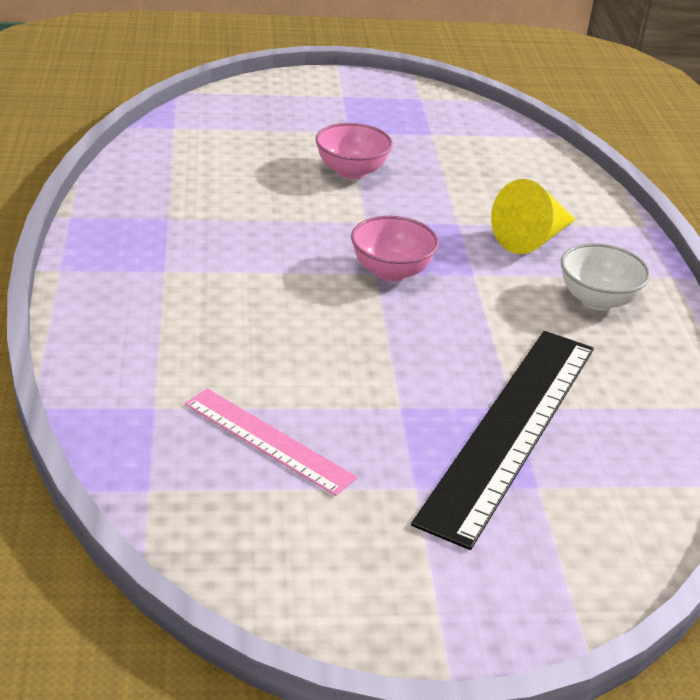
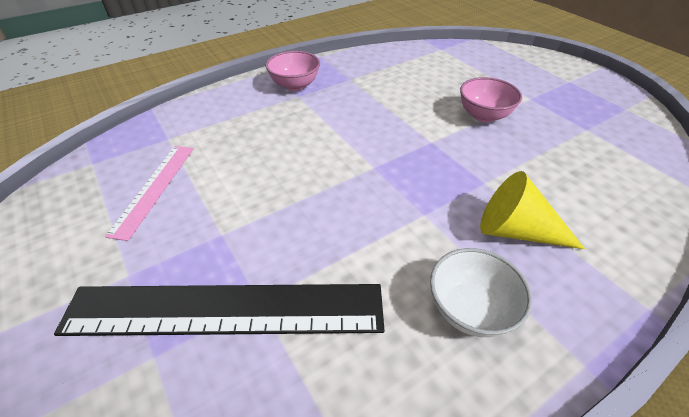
camera: 65 degrees right, 10 degrees up
pink bowl [351,216,439,282] -> pink bowl moved to [266,51,320,91]

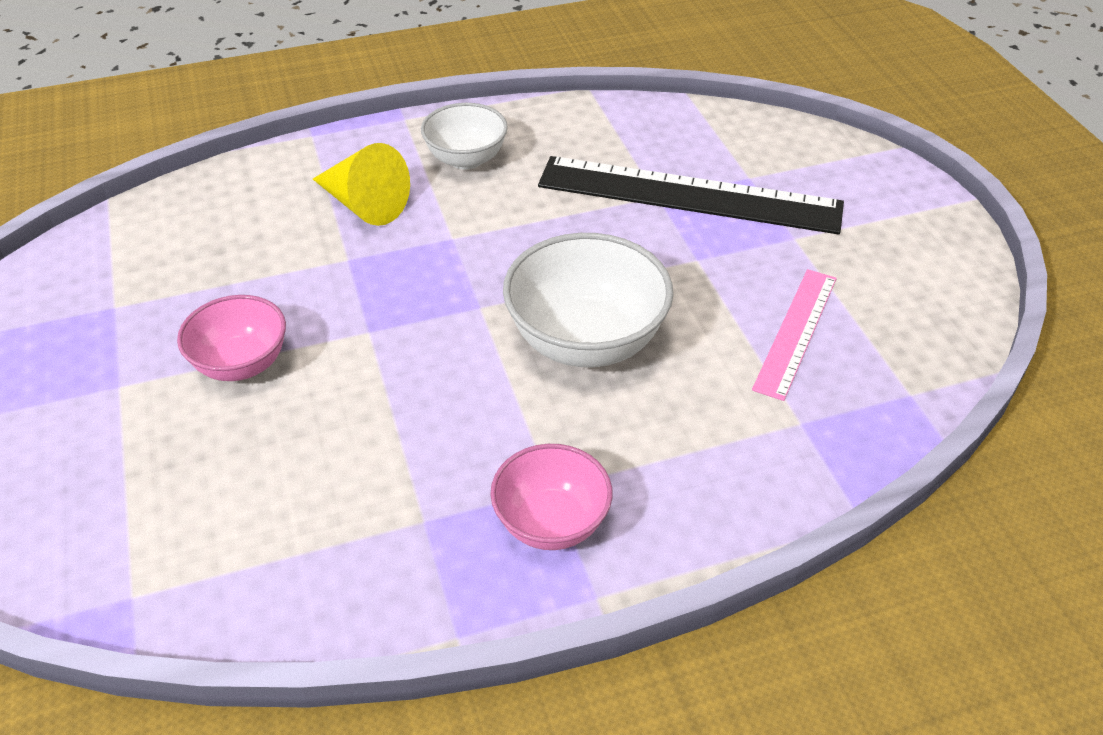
camera: 165 degrees left, 0 degrees up
none -> white bowl [503,233,673,367]

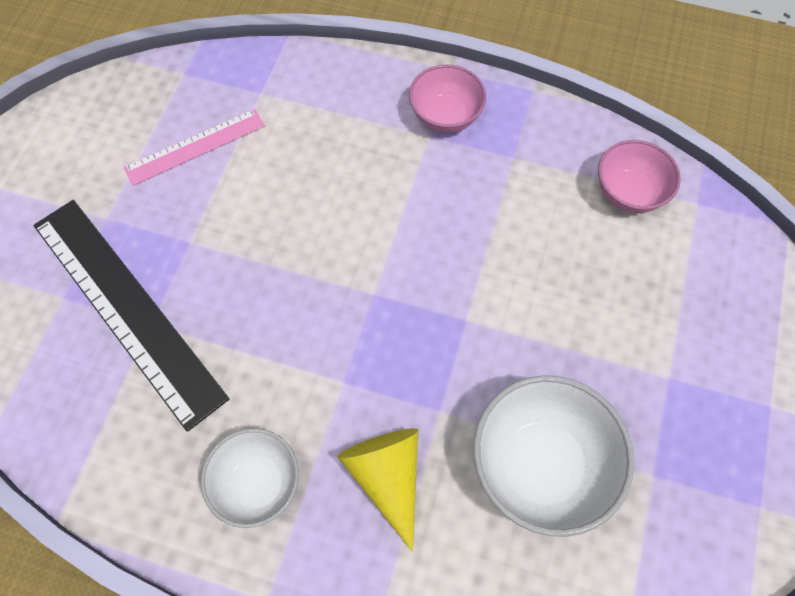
camera: 145 degrees left, 20 degrees up
pink bowl [177,295,286,381] -> pink bowl moved to [598,140,681,213]
white bowl [503,233,673,367] -> white bowl moved to [473,375,634,537]

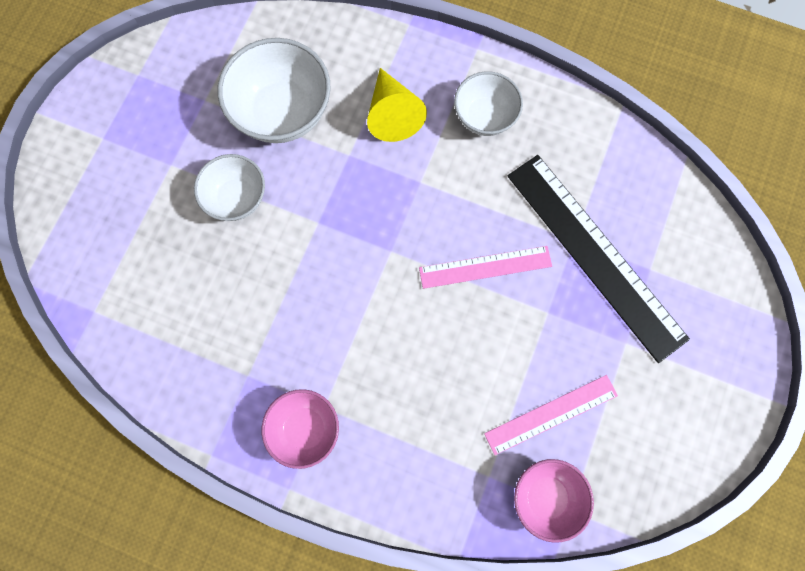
camera: 175 degrees left, 10 degrees up
pink bowl [598,140,681,213] -> pink bowl moved to [514,459,594,543]
none -> white bowl [194,154,265,221]
none -> pink ruler [419,246,552,289]

